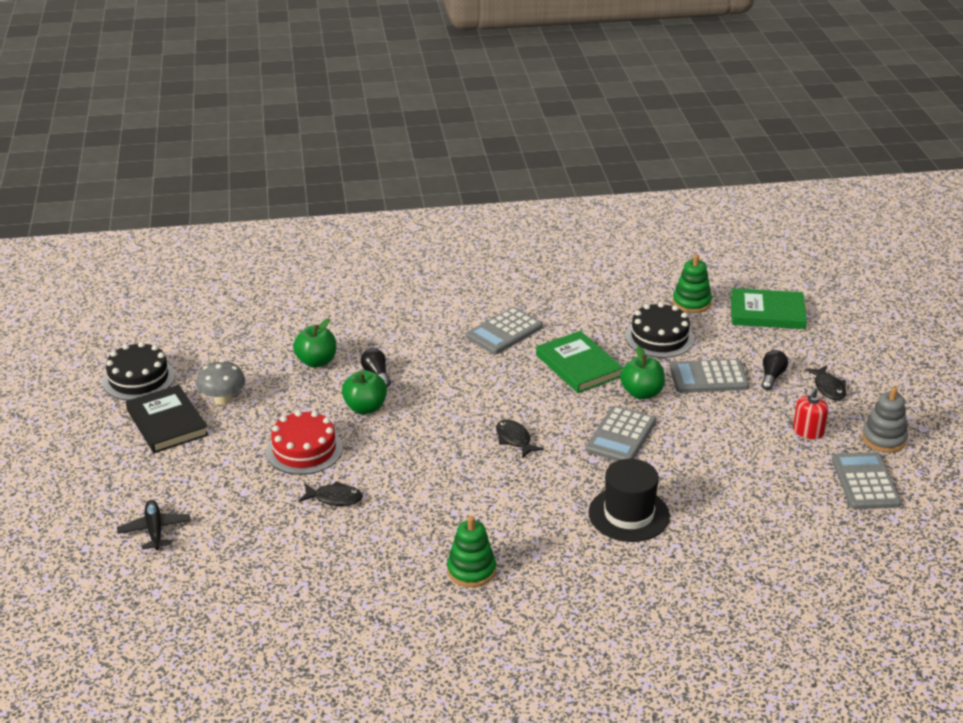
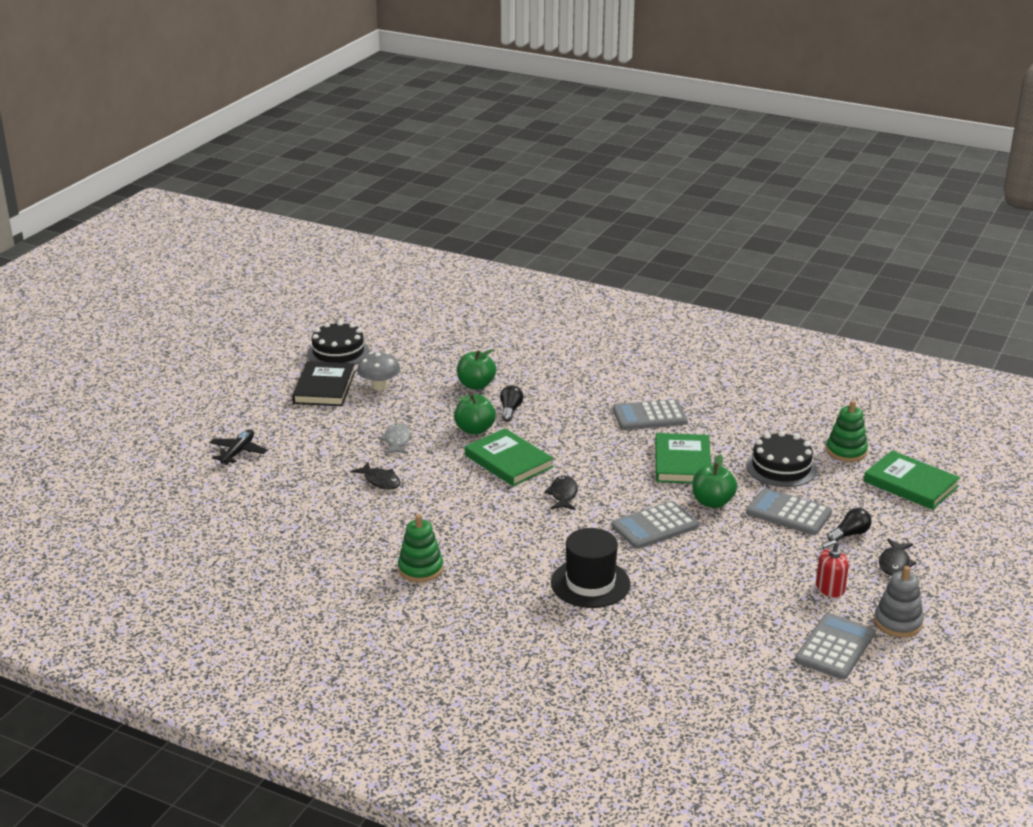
camera: 35 degrees right, 5 degrees down
red cake [266,410,343,475] -> grey fish [379,423,411,454]
none -> green book [465,428,554,486]

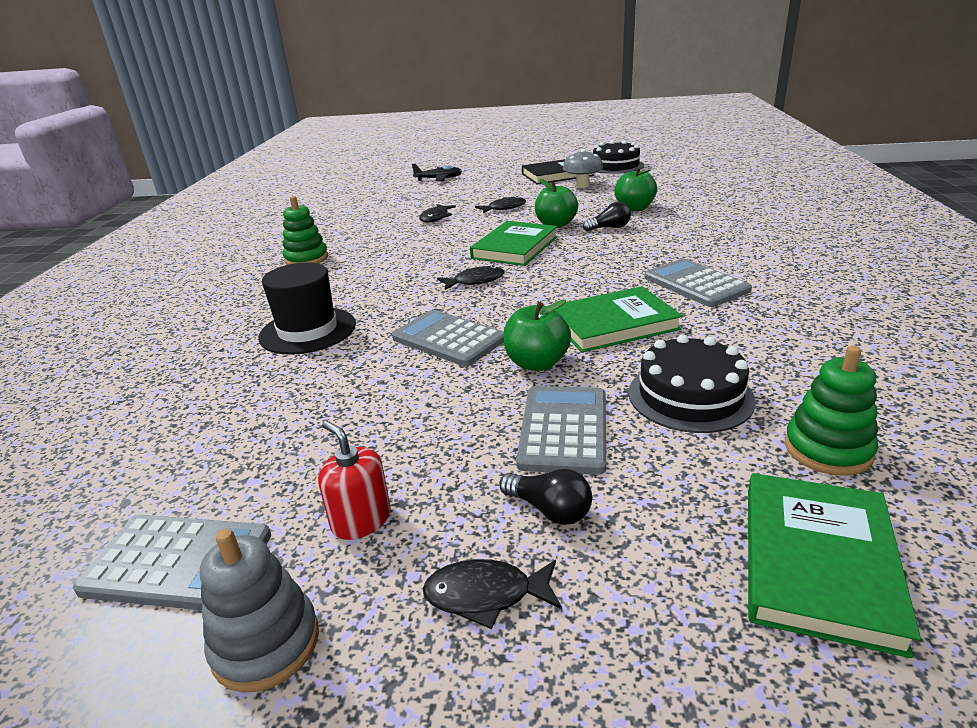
camera: 70 degrees right, 0 degrees up
grey fish [379,423,411,454] -> black fish [475,196,526,213]

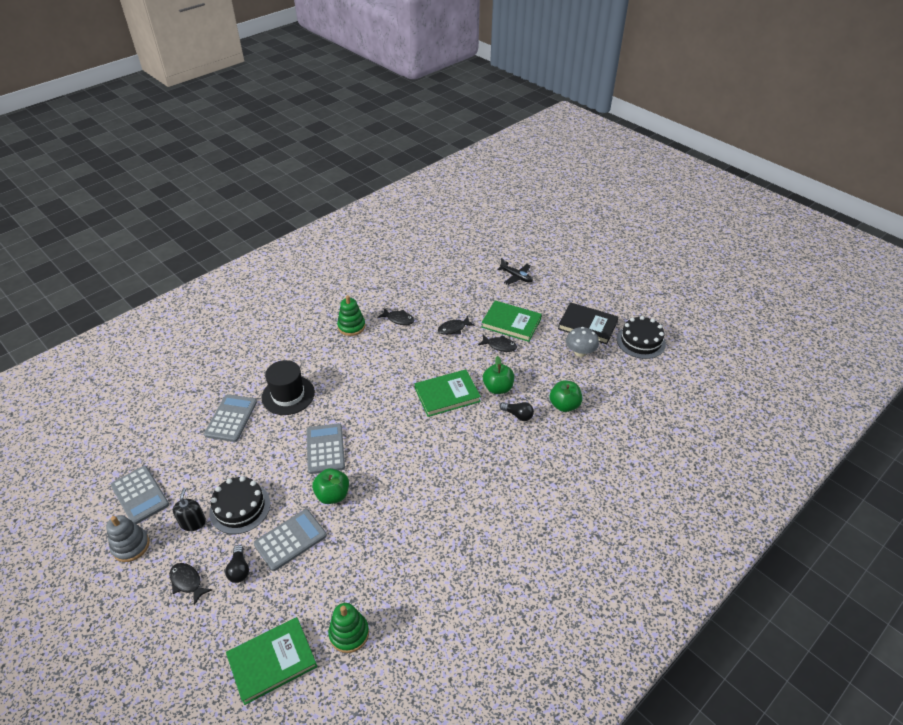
camera: 40 degrees right, 15 degrees up
red soap dispenser [318,421,391,540] -> black soap dispenser [173,488,206,531]
black fish [437,265,504,290] -> black fish moved to [377,308,414,325]
green book [555,286,683,353] -> green book moved to [481,301,542,342]
black cake [628,334,756,433] -> black cake moved to [209,476,270,534]
grey calculator [644,259,752,307] -> grey calculator moved to [204,394,257,442]

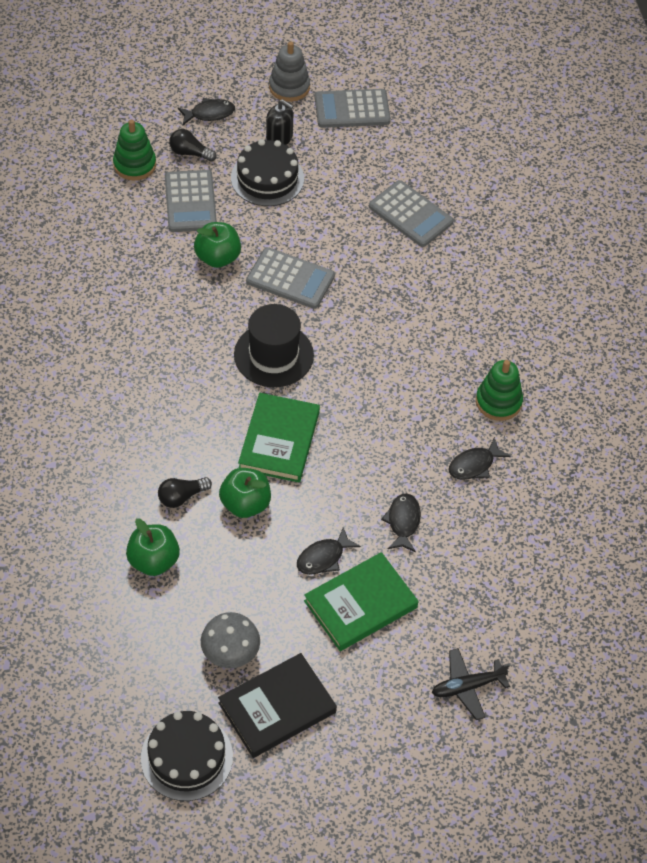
camera: 120 degrees right, 10 degrees up
green book [226,617,317,705] -> none
black hat [262,360,315,415] -> black hat moved to [234,304,314,387]
green stacking toy [328,603,369,653] -> green stacking toy moved to [113,120,156,181]

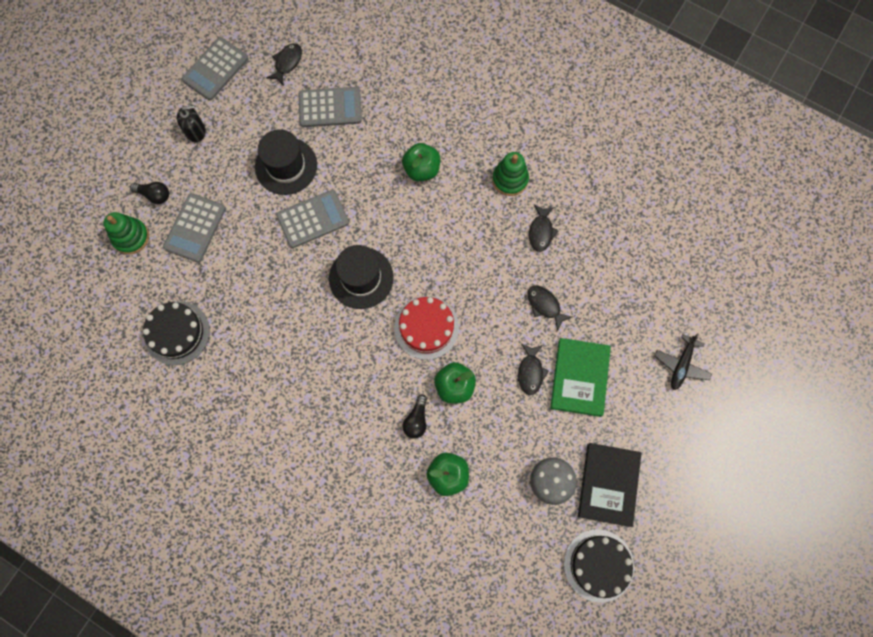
camera: 45 degrees left, 20 degrees up
grey calculator [165,170,217,232] -> grey calculator turned 75 degrees clockwise [163,193,226,263]
black light bulb [169,129,217,162] -> black light bulb turned 135 degrees counterclockwise [130,182,169,204]
black fish [177,98,235,125] -> black fish moved to [266,43,302,86]
green apple [194,222,241,268] -> green apple moved to [402,143,440,181]
black cake [231,139,304,206] -> black cake moved to [143,302,210,365]
green book [238,393,320,483] -> red cake [394,296,459,360]
grey stacking toy [269,41,310,102] -> none
none -> black hat [255,129,317,195]

